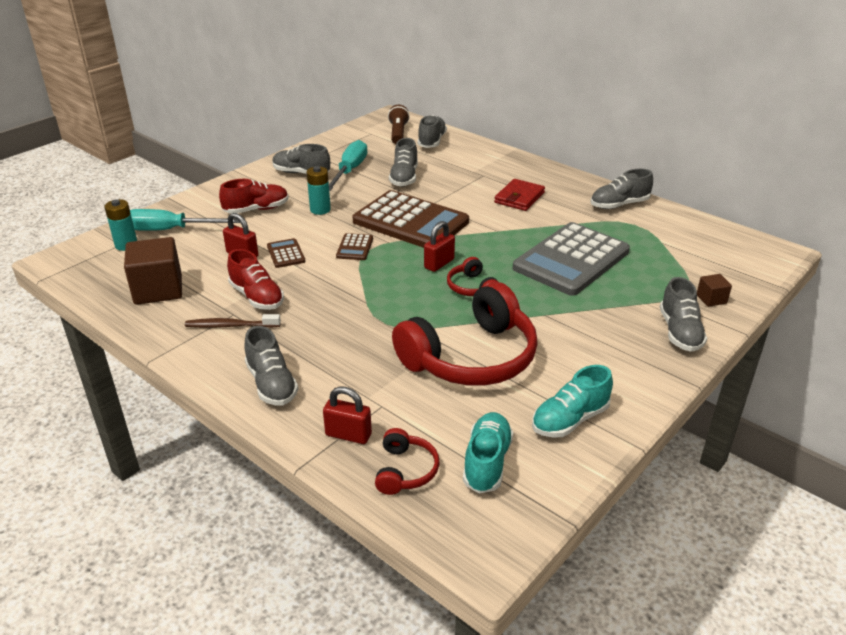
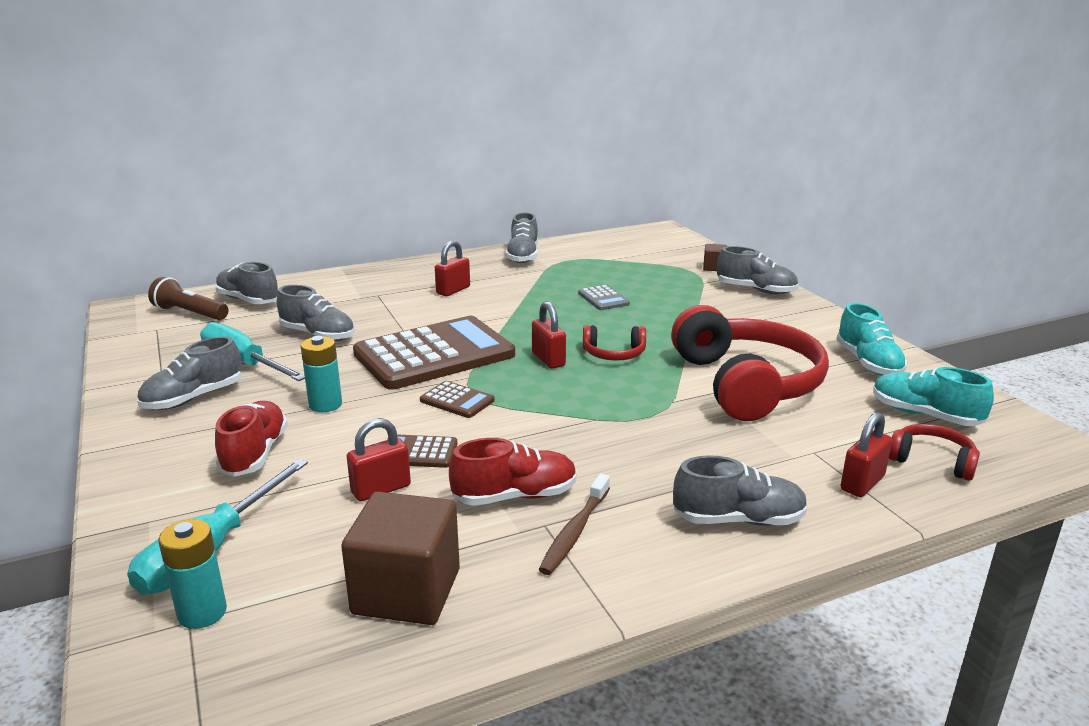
camera: 65 degrees left, 10 degrees down
red wallet [494,179,545,211] -> red padlock [435,240,470,296]
grey calculator [513,222,630,296] -> grey calculator [578,285,630,310], size x0.42

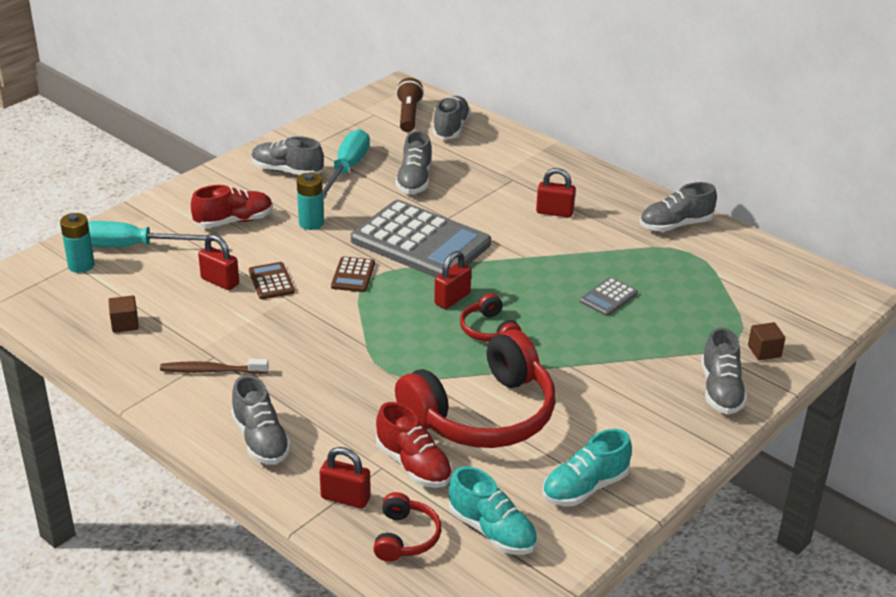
camera: 65 degrees right, 10 degrees up
brown cube [341,492,460,625] -> brown cube [109,295,139,333], size x0.48
brown calculator [353,316,515,390] -> grey calculator [351,200,491,278]
red shoe [449,438,577,506] -> red shoe moved to [376,402,453,488]
turquoise shoe [873,367,994,426] -> turquoise shoe turned 120 degrees clockwise [449,466,537,555]

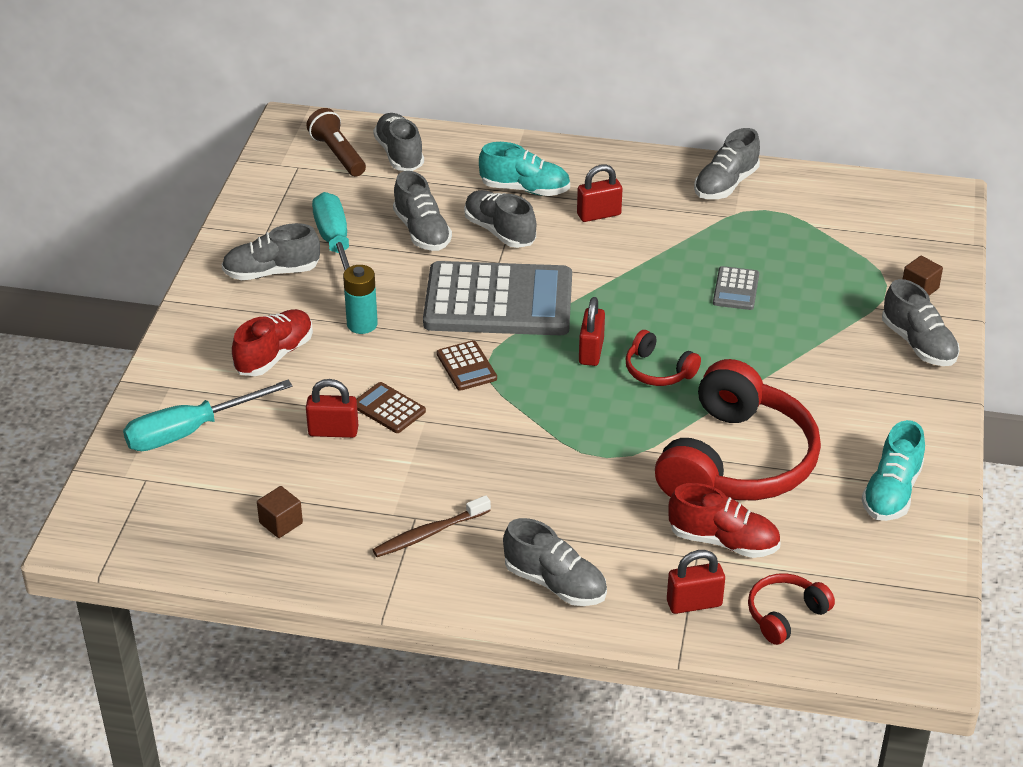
camera: 30 degrees left, 5 degrees up
turquoise battery [60,213,95,273] -> none
red headphones [373,492,441,562] -> red headphones turned 105 degrees counterclockwise [748,573,835,645]
turquoise shoe [449,466,537,555] -> turquoise shoe moved to [479,142,570,196]
none -> grey shoe [464,190,536,248]

